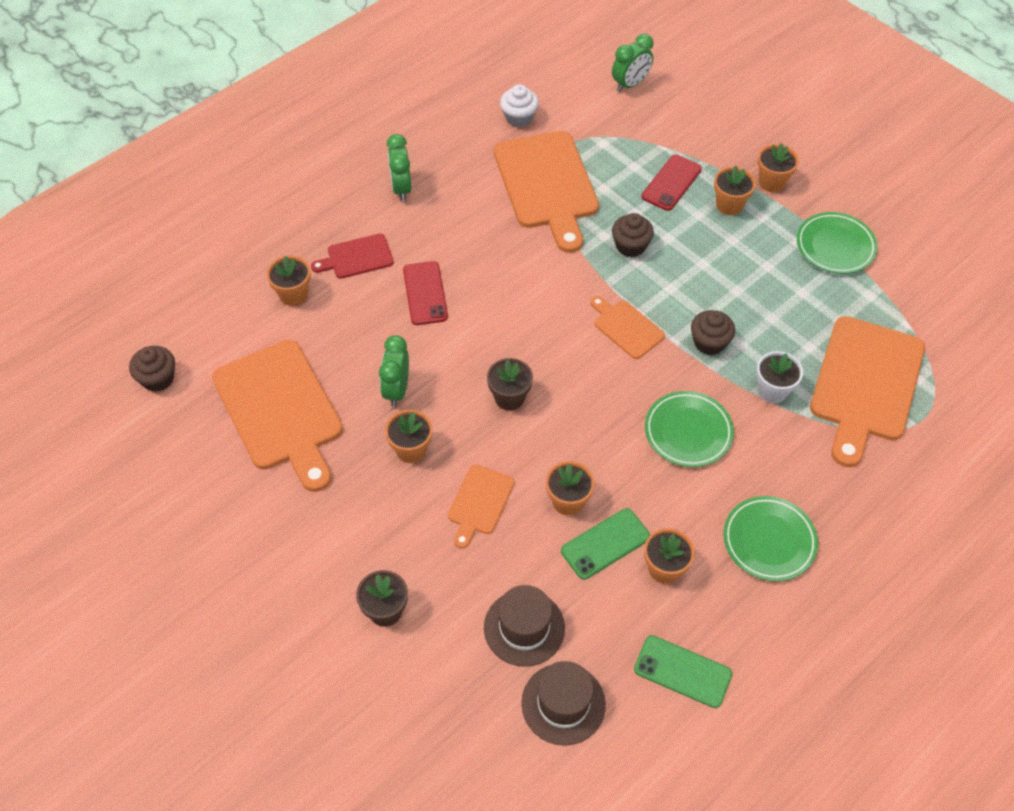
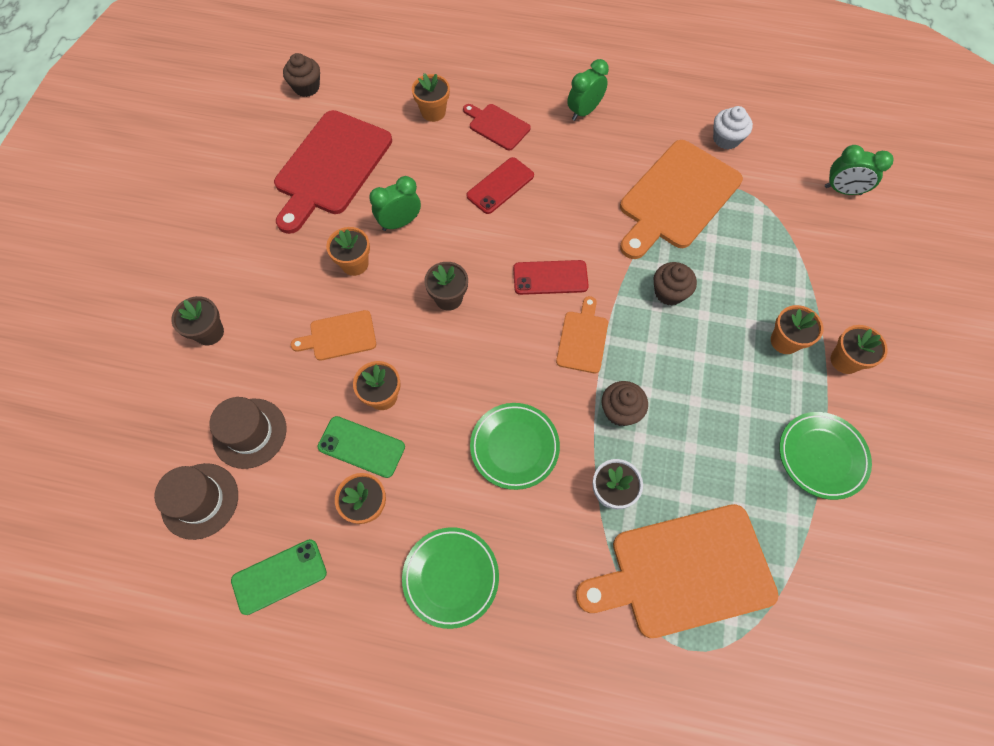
camera: 55 degrees right, 10 degrees up
orange cutting board [212,340,343,492] -> red cutting board [274,110,392,234]
green phone [634,635,732,708] -> green phone turned 75 degrees clockwise [231,539,327,615]
red phone [641,154,702,211] -> red phone moved to [513,260,589,295]

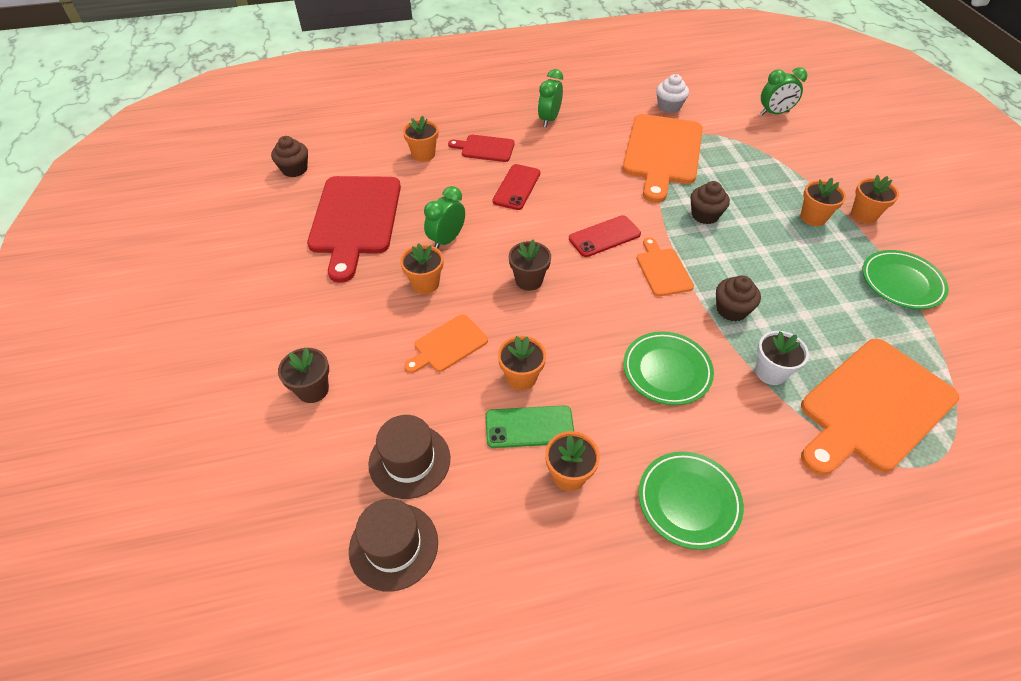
camera: 25 degrees left, 15 degrees down
green phone [231,539,327,615] -> none

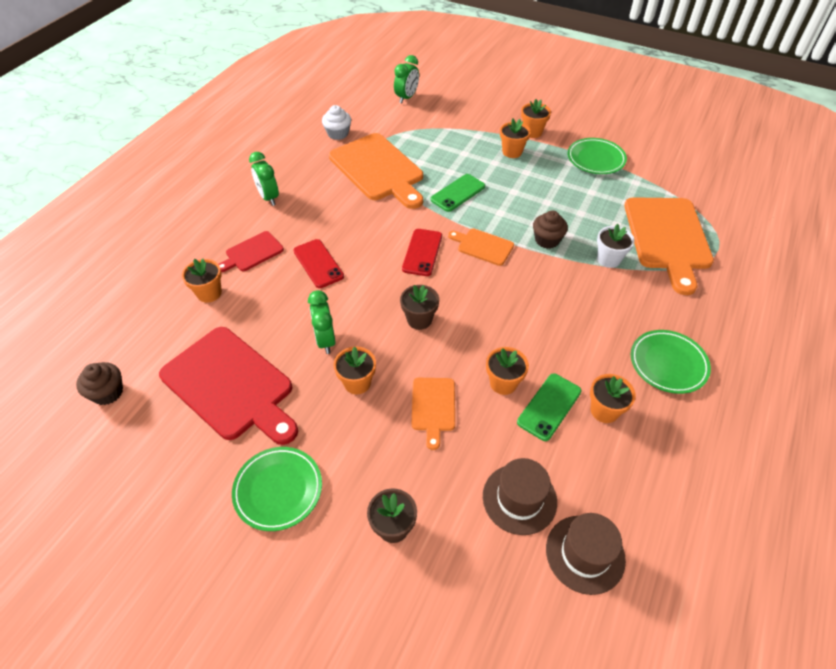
camera: 50 degrees left, 0 degrees up
green plate [623,331,714,405] -> green plate moved to [232,447,322,531]
brown cupcake [690,181,730,224] -> green phone [430,174,485,212]

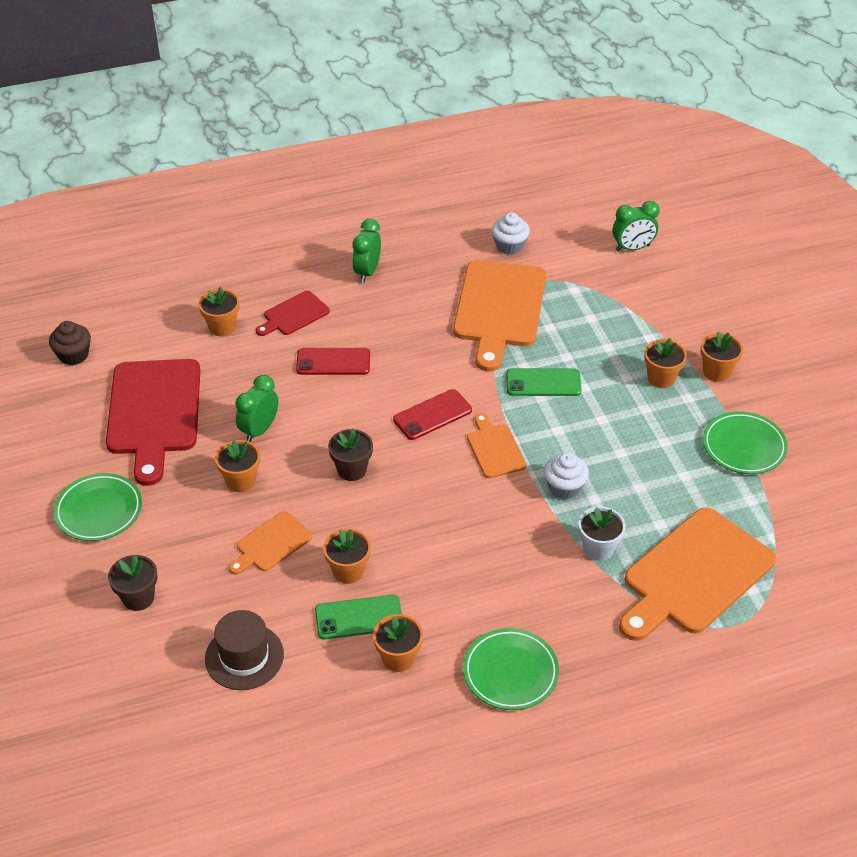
camera: 45 degrees right, 5 degrees down
red cutting board [219,231,284,272] -> red cutting board turned 45 degrees counterclockwise [256,291,330,336]
red phone [293,239,344,288] -> red phone turned 75 degrees clockwise [296,348,370,375]
brown cupcake [533,211,568,249] -> white cupcake [544,453,589,500]
brown hat [546,513,626,595] -> none

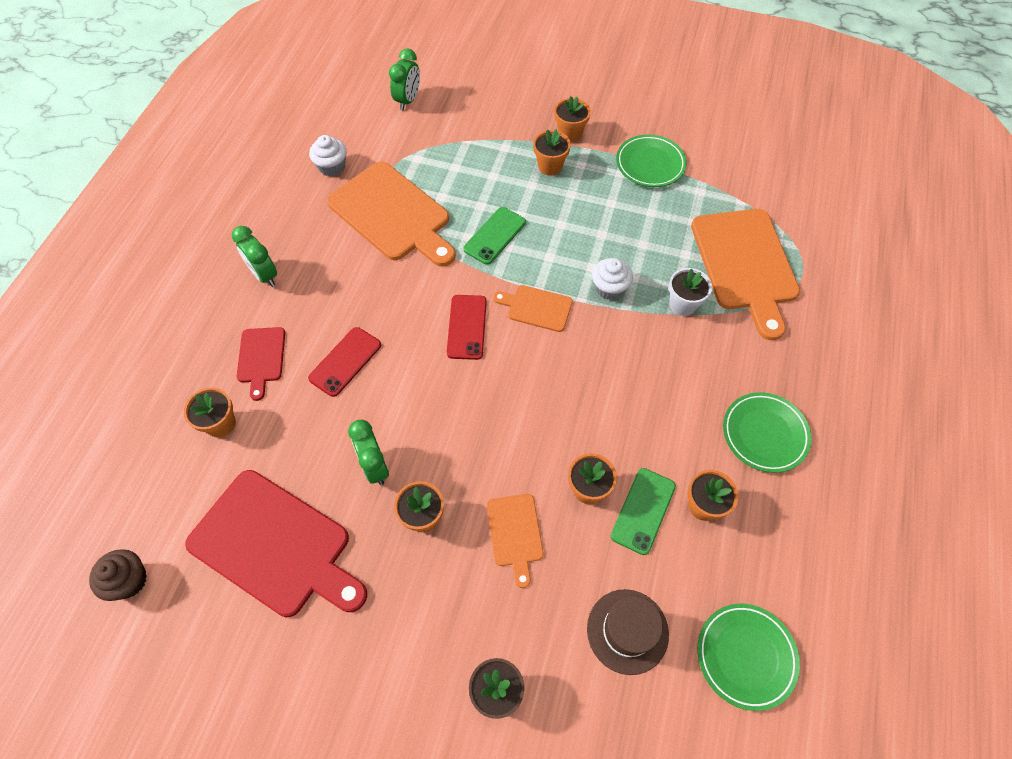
camera: 55 degrees left, 15 degrees up
green plate [54,473,142,541] -> green plate moved to [698,604,800,711]
brown flower pot [328,428,373,481] -> none

